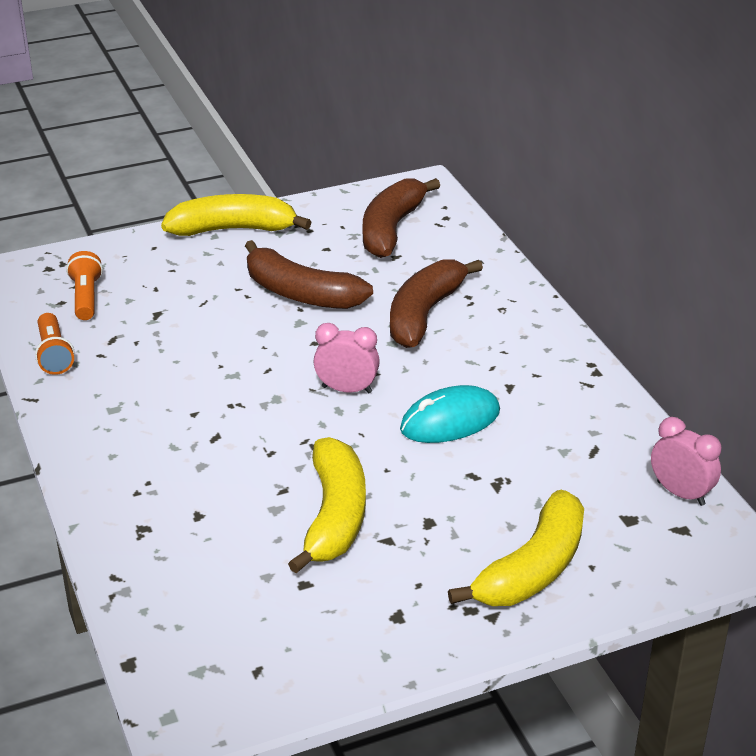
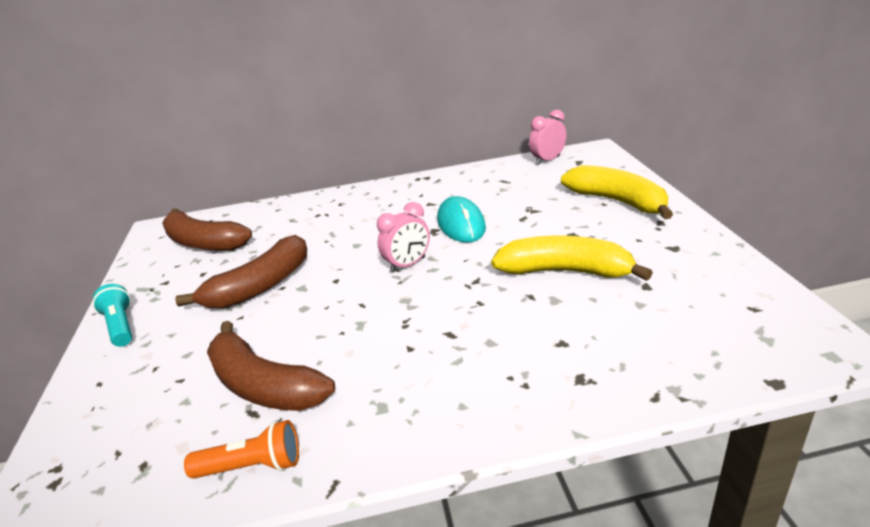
camera: 75 degrees left, 5 degrees down
orange flashlight [66,251,103,320] -> none
yellow banana [161,194,311,236] -> turquoise flashlight [92,284,132,347]
pink clock [314,323,380,393] -> pink clock turned 150 degrees counterclockwise [377,202,430,273]
brown banana [390,259,483,348] -> brown banana moved to [207,321,335,411]

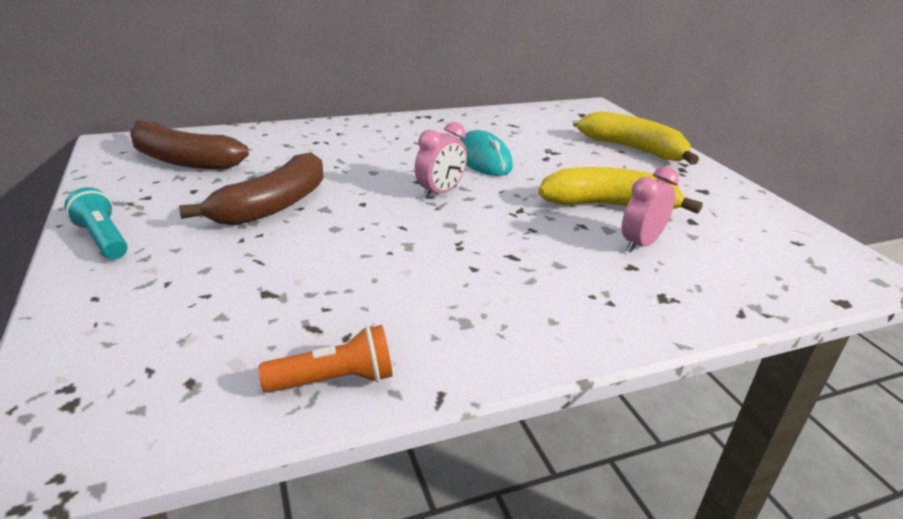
camera: 15 degrees left, 0 degrees up
brown banana [207,321,335,411] -> none
pink clock [529,110,567,165] -> pink clock moved to [622,167,679,252]

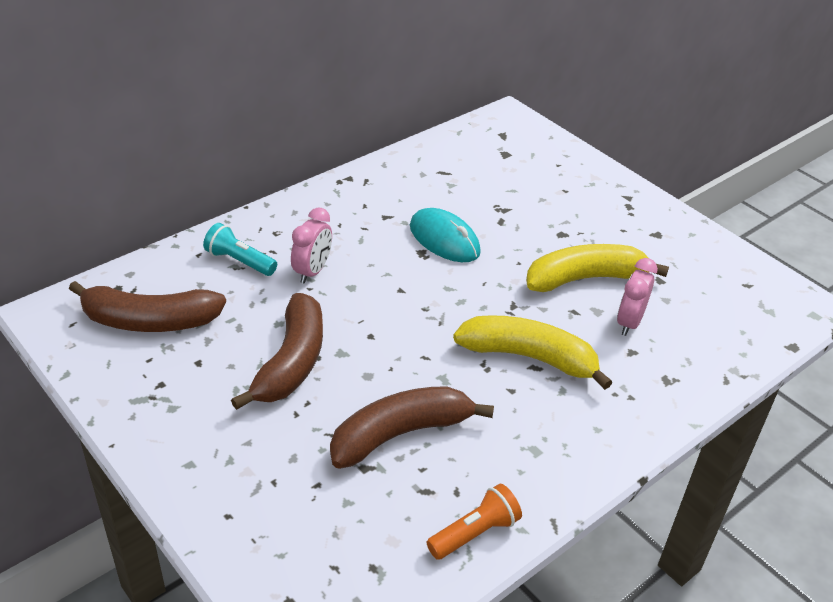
camera: 20 degrees left, 10 degrees up
turquoise flashlight [64,187,128,259] -> turquoise flashlight moved to [203,223,277,276]
pink clock [415,122,467,199] -> pink clock moved to [291,207,332,284]
yellow banana [577,111,699,165] -> yellow banana moved to [453,315,613,390]
none -> brown banana [330,386,494,469]

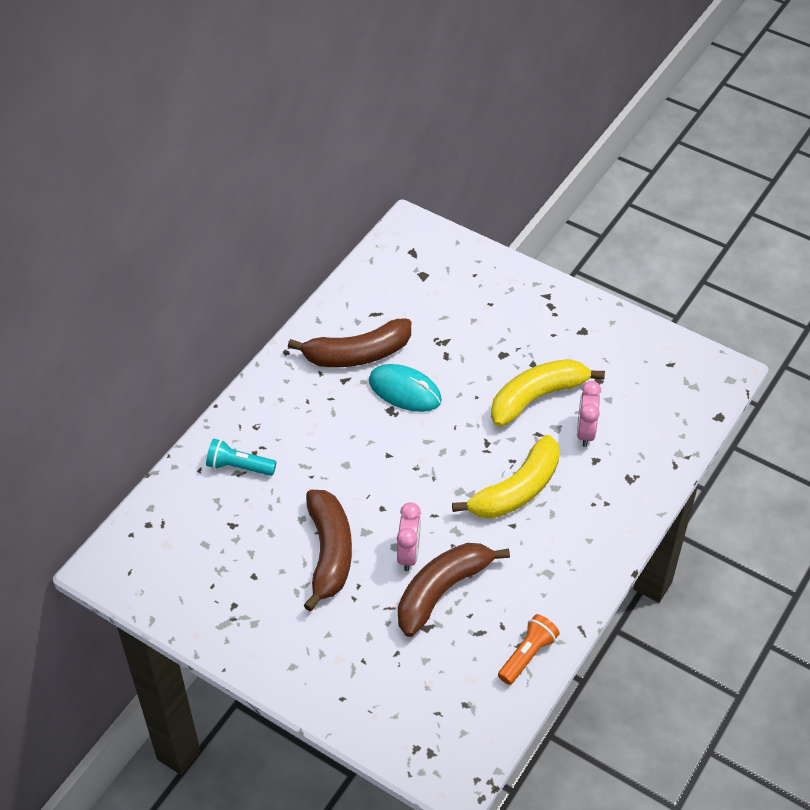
camera: 15 degrees left, 10 degrees up
brown banana [69,281,226,332] -> brown banana moved to [288,319,411,367]
pink clock [291,207,332,284] -> pink clock moved to [397,502,421,571]
yellow banana [453,315,613,390] -> yellow banana turned 135 degrees clockwise [452,435,560,519]

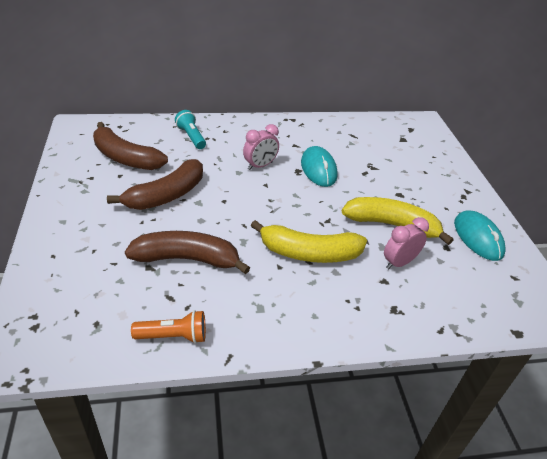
camera: 45 degrees right, 10 degrees down
brown banana [288,319,411,367] -> brown banana moved to [93,122,168,170]
pink clock [397,502,421,571] -> pink clock moved to [243,124,279,170]
none -> turquoise mouse [454,210,505,261]

